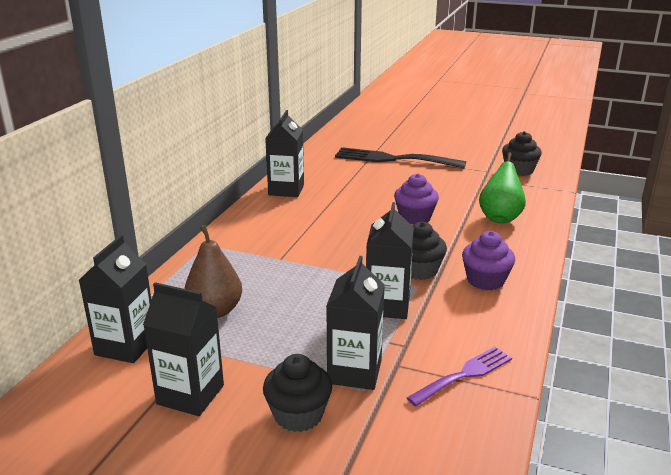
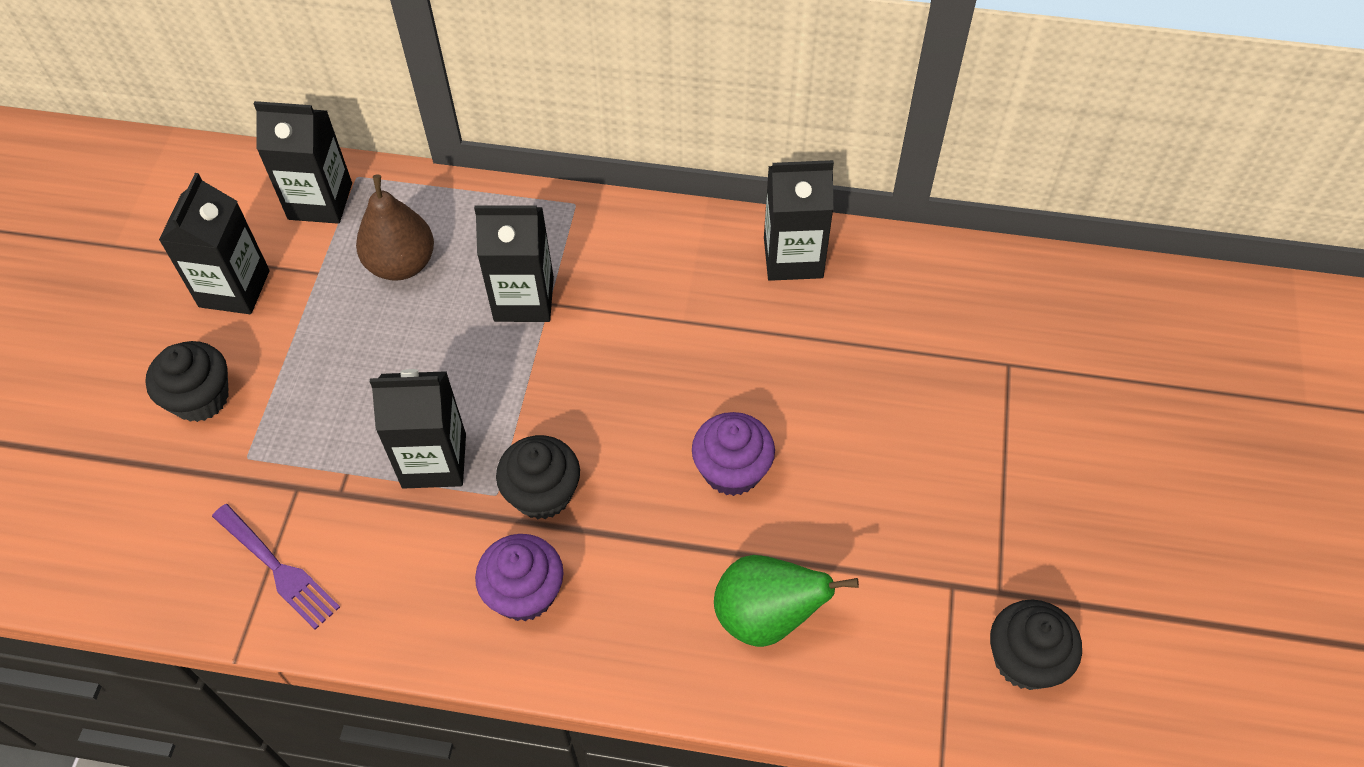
camera: 80 degrees right, 30 degrees up
black carton [326,256,385,390] -> black carton moved to [474,205,554,322]
black fork [335,147,466,168] -> none

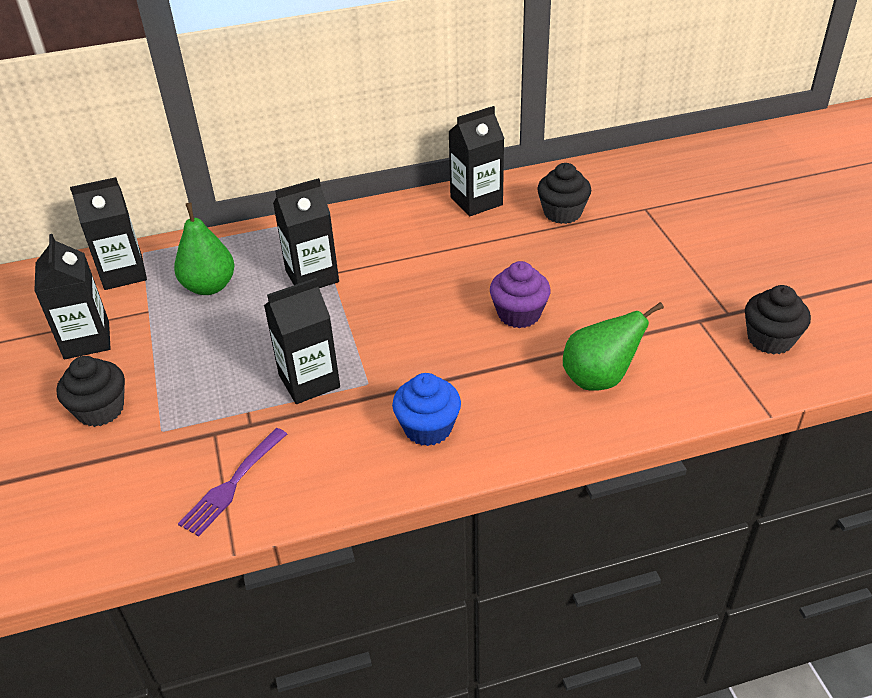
camera: 25 degrees left, 15 degrees down
purple fork [212,504,340,630] -> purple fork turned 105 degrees clockwise [178,428,287,536]
brown pear [356,175,434,281] -> green pear [174,203,235,295]
purple cupcake [475,534,564,621] -> blue cupcake [392,373,461,446]
black cupcake [496,435,580,519] -> black cupcake moved to [537,163,591,224]

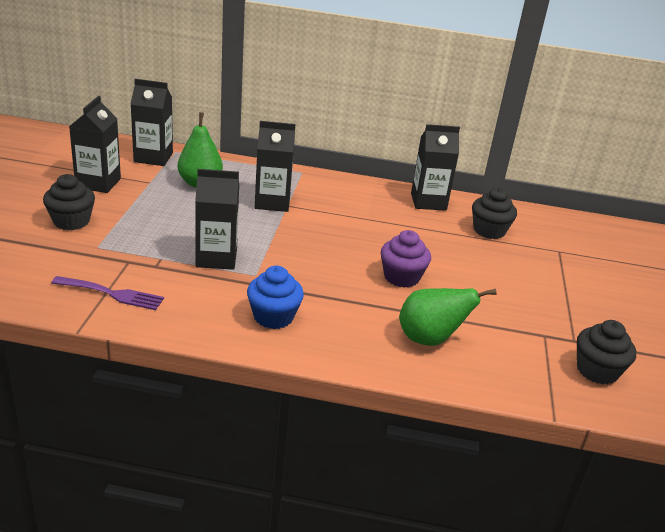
camera: 20 degrees right, 10 degrees down
purple fork [178,428,287,536] -> purple fork turned 135 degrees counterclockwise [51,276,164,310]

